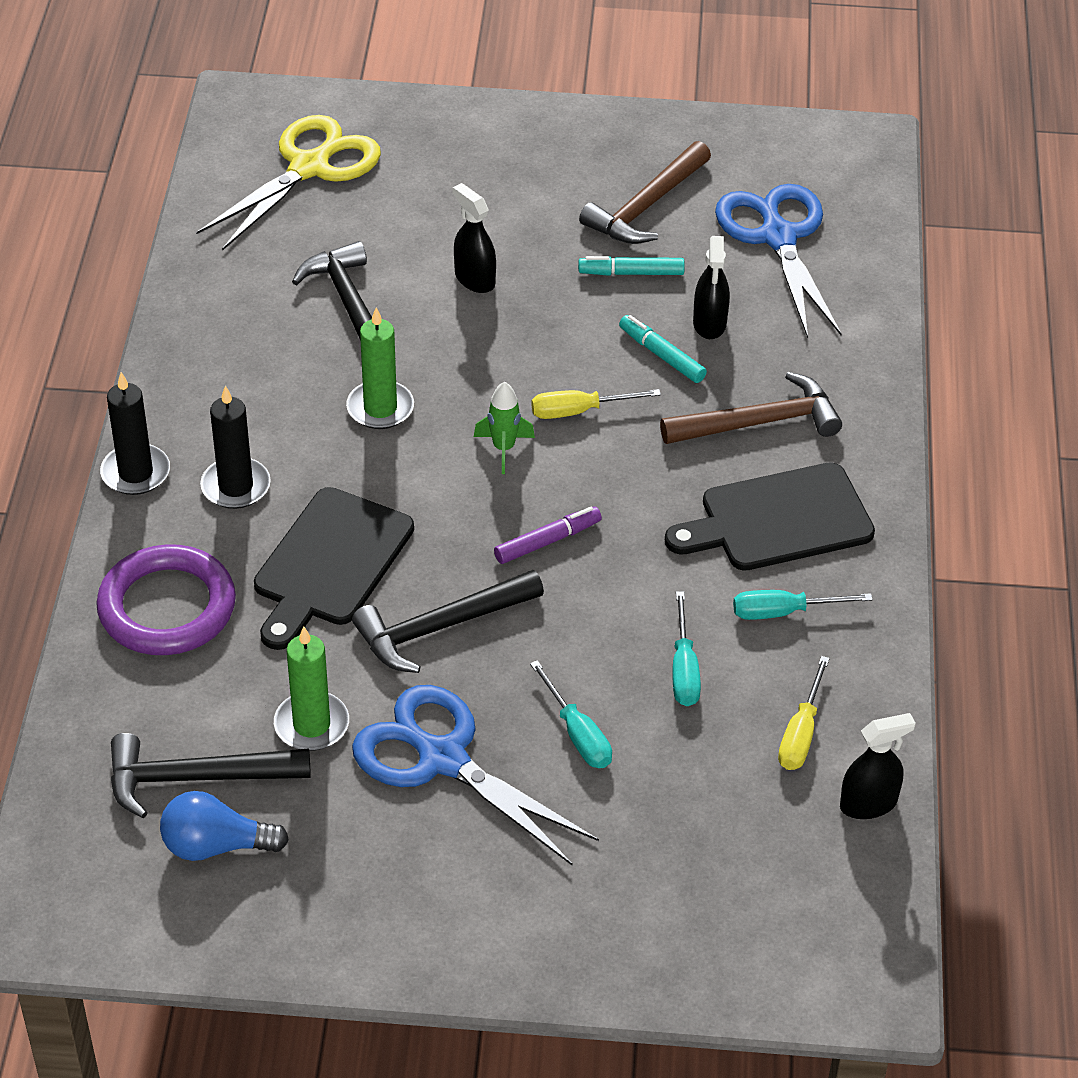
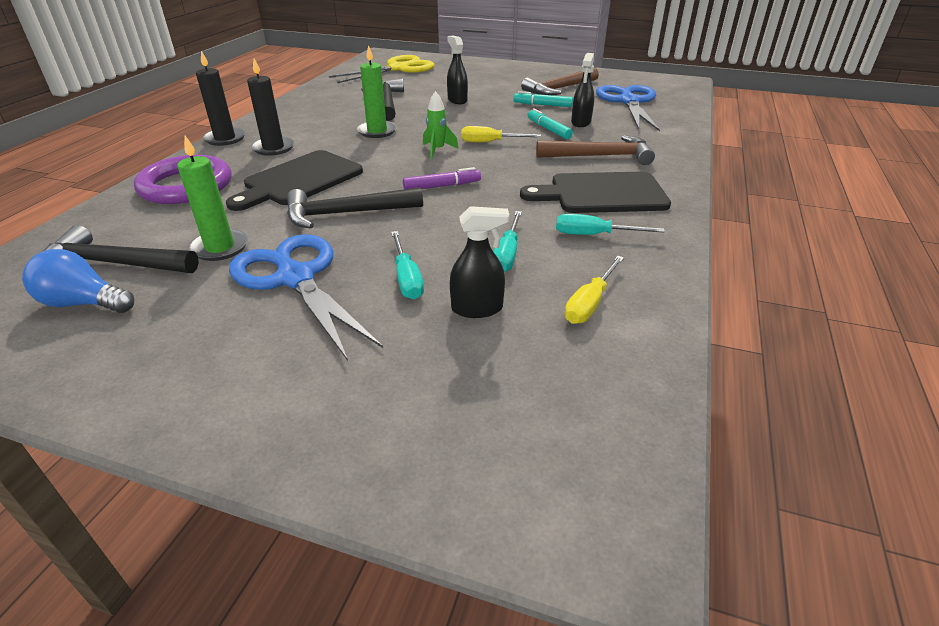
camera: 15 degrees right, 10 degrees down
black spray bottle [840,713,916,819] -> black spray bottle moved to [450,206,509,318]

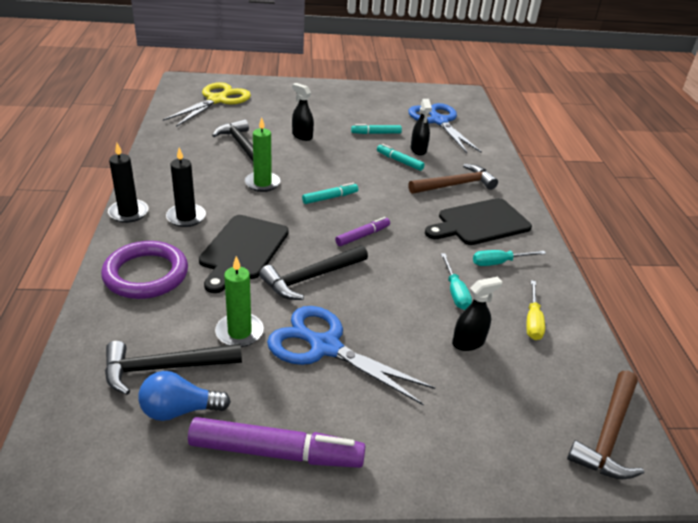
camera: 25 degrees left, 0 degrees up
turquoise screwdriver [391,231,424,299] -> none
green rocket [423,91,458,159] -> turquoise marker [302,183,358,204]
yellow screwdriver [461,126,541,142] -> none
brown hammer [521,68,599,95] -> brown hammer moved to [567,371,644,479]
none -> purple marker [188,417,365,468]

